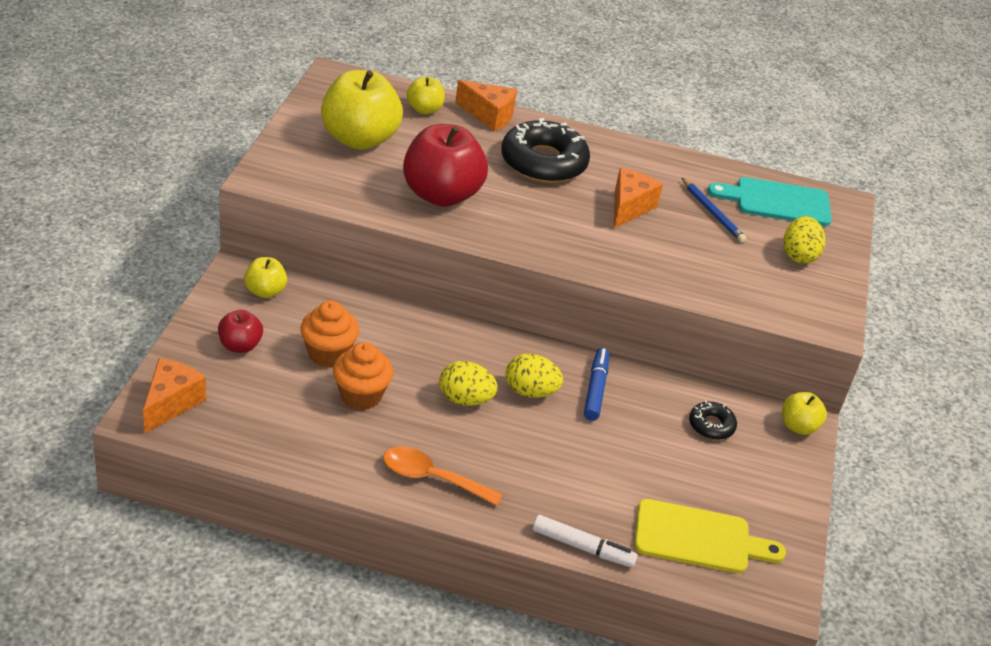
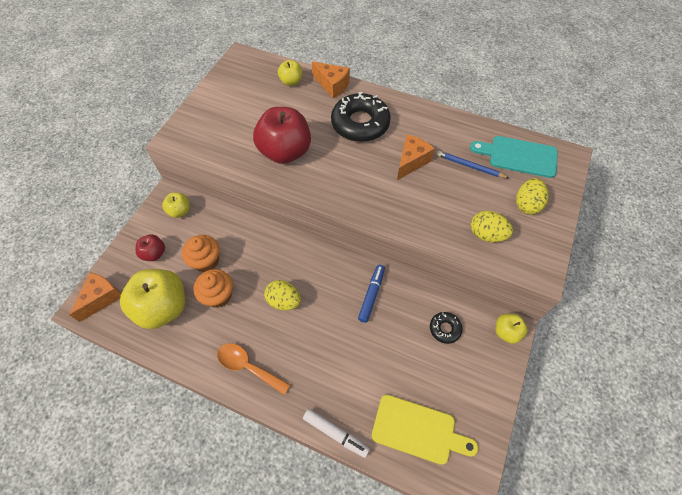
camera: 15 degrees right, 20 degrees up
yellow apple [321,70,403,150] -> yellow apple moved to [120,269,185,329]
yellow egg [505,354,563,398] -> yellow egg moved to [471,211,513,242]
blue pencil [682,178,747,243] -> blue pencil turned 135 degrees clockwise [437,151,509,178]

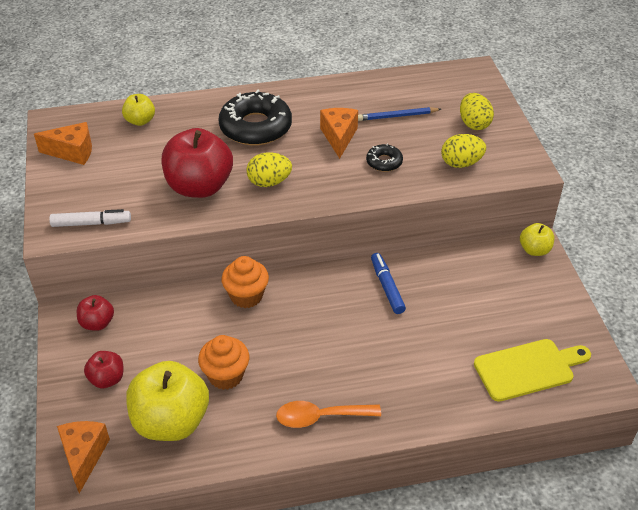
camera: 35 degrees left, 15 degrees down
yellow apple [162,193,190,218] -> red apple [77,295,114,331]
orange cupcake [182,235,220,272] -> orange cupcake moved to [222,256,269,308]
yellow egg [264,280,301,310] -> yellow egg moved to [247,153,292,187]
white marker [303,409,370,458] -> white marker moved to [49,209,131,227]
orange cheese [312,61,350,98] -> orange cheese moved to [34,122,92,165]
black donut [430,312,463,344] -> black donut moved to [366,144,403,172]
turquoise cutting board [470,136,558,178] -> none

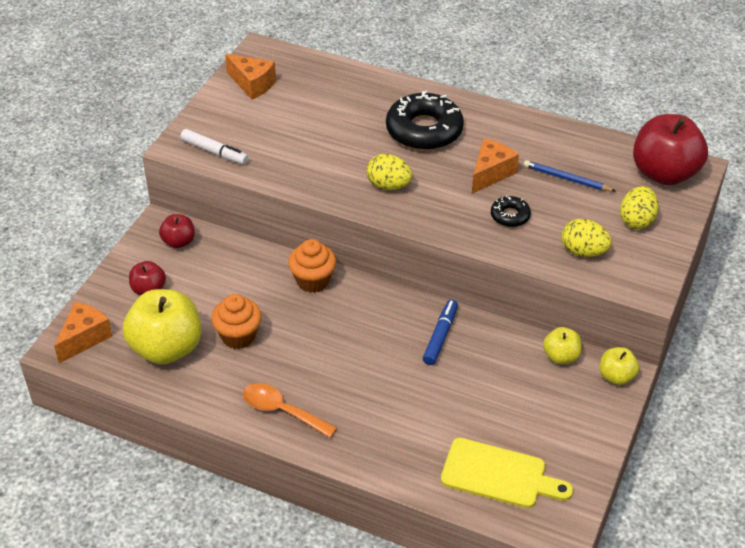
camera: 35 degrees right, 0 degrees up
yellow apple [122,94,155,126] -> yellow apple moved to [543,327,582,364]
red apple [162,128,233,198] -> red apple moved to [633,114,708,185]

